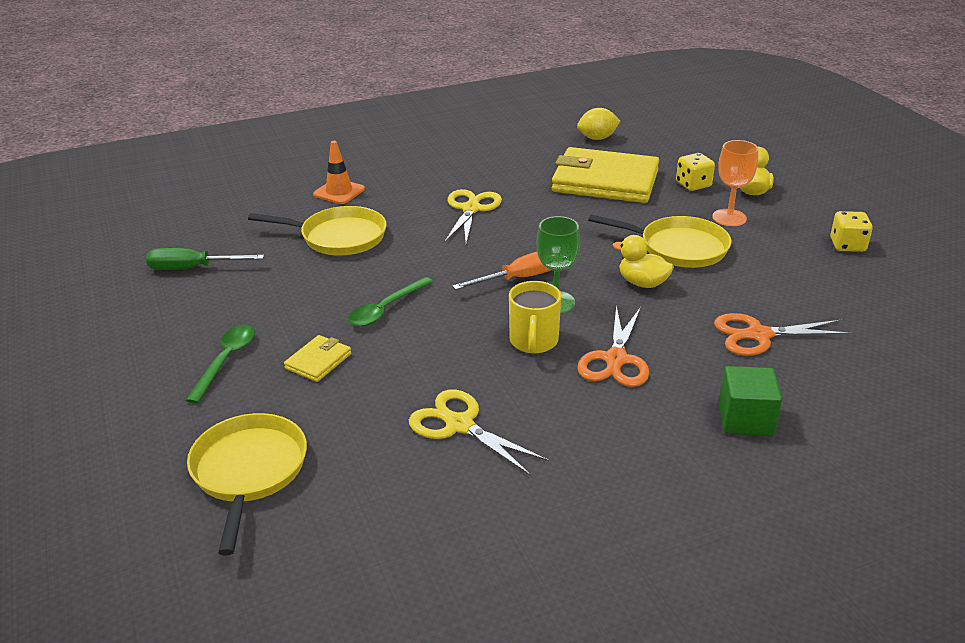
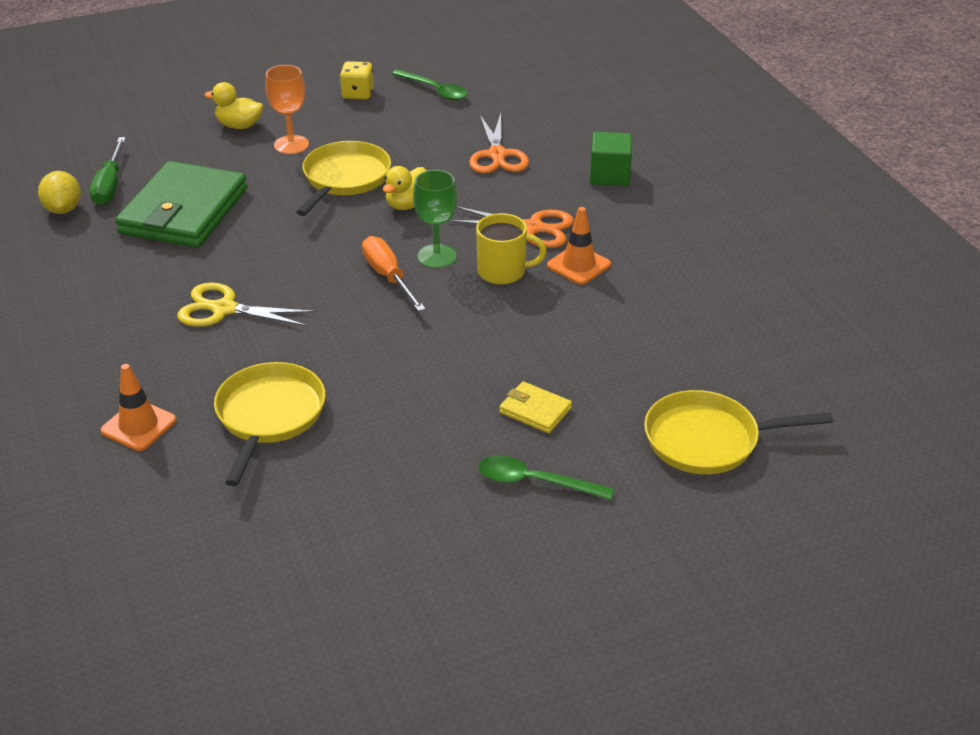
camera: 90 degrees left, 5 degrees up
green screwdriver [146,248,264,270] -> green screwdriver moved to [89,137,126,205]
green spoon [348,277,433,327] -> green spoon moved to [392,69,468,101]
yellow scissors [409,390,549,476] -> none
yellow wallet [552,147,659,203] -> green wallet [115,161,247,248]
yellow dice [676,153,715,191] -> none
none -> orange traffic cone [547,207,611,285]

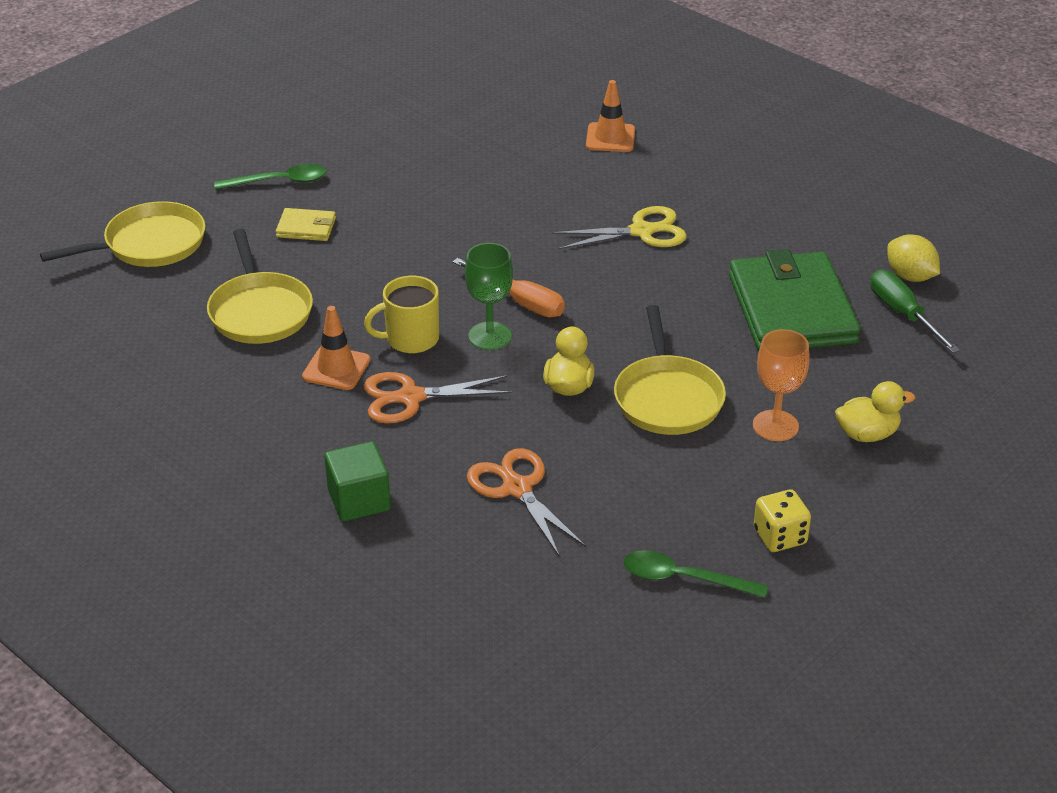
camera: 155 degrees right, 0 degrees up
yellow pan [214,362,326,486] -> yellow pan moved to [207,229,313,344]

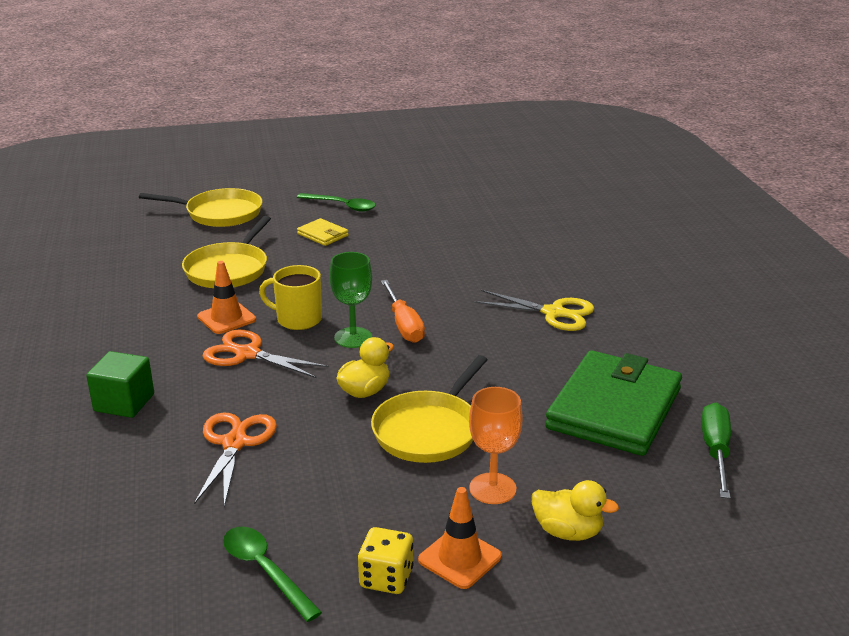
camera: 35 degrees right, 10 degrees down
orange traffic cone [586,80,635,152] -> orange traffic cone moved to [418,487,502,589]
yellow lemon [887,235,940,282] -> none

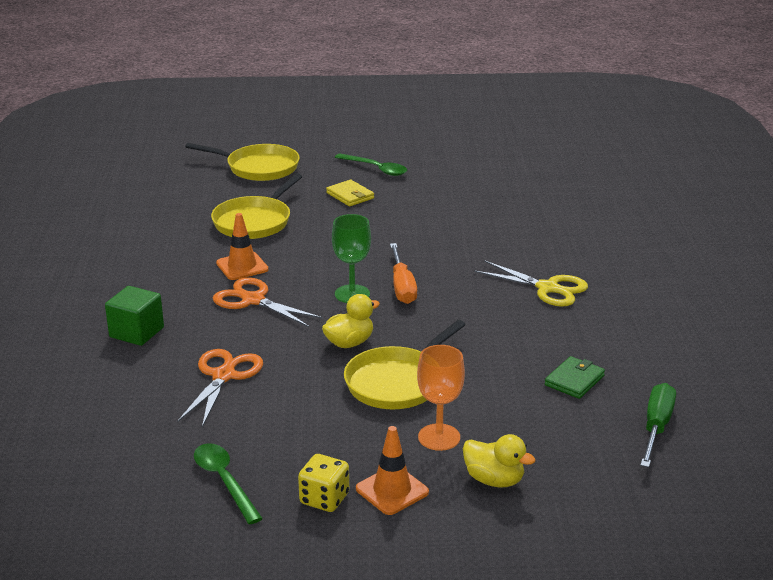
camera: 10 degrees right, 0 degrees up
yellow mug [259,265,322,330] -> none
green wallet [545,350,682,456] -> green wallet [544,356,605,399], size x0.43

